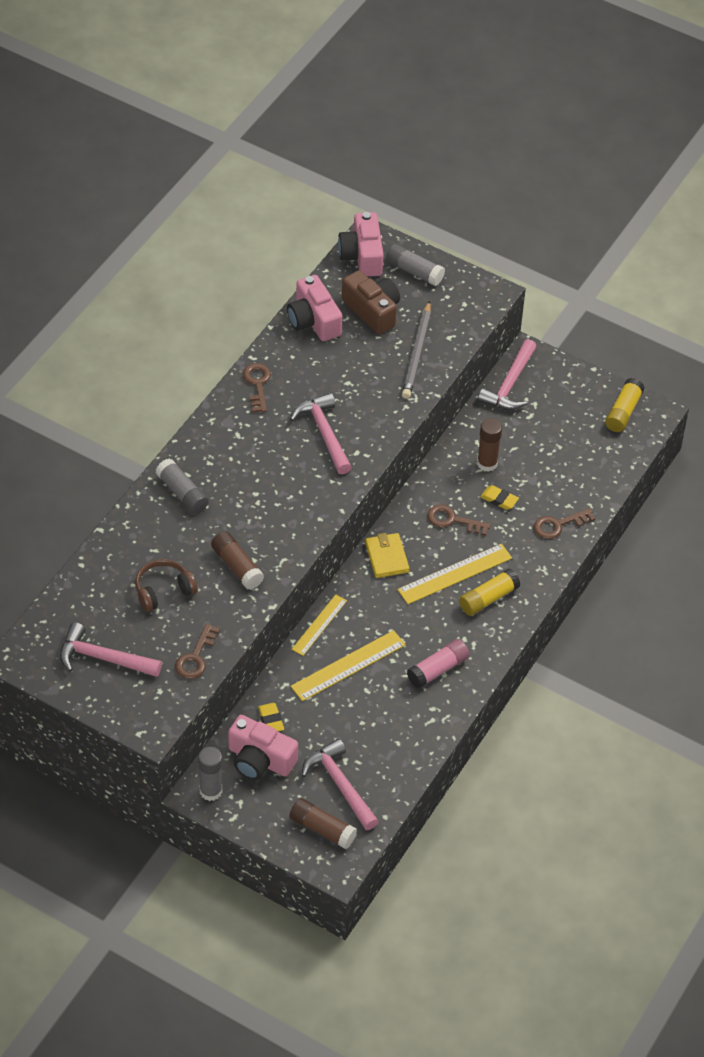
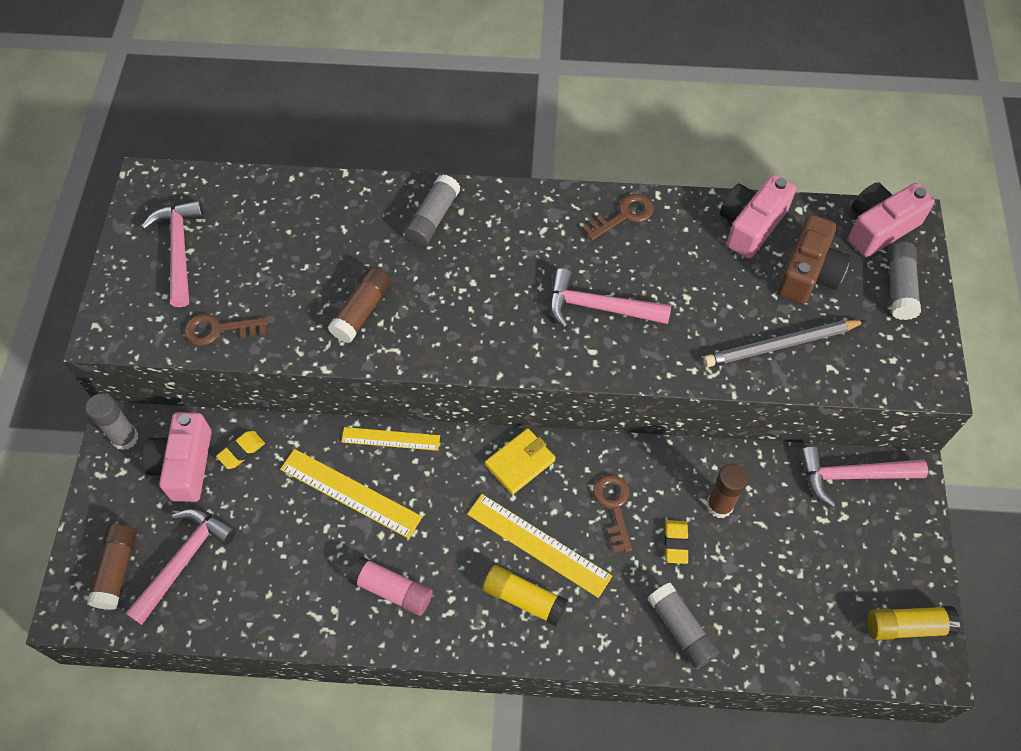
camera: 65 degrees right, 10 degrees up
brown headphones [135,559,198,612] -> none
pink hammer [290,393,352,475] -> pink hammer turned 120 degrees counterclockwise [549,268,671,328]
brown key [534,508,596,539] -> grey glue stick [648,583,719,669]

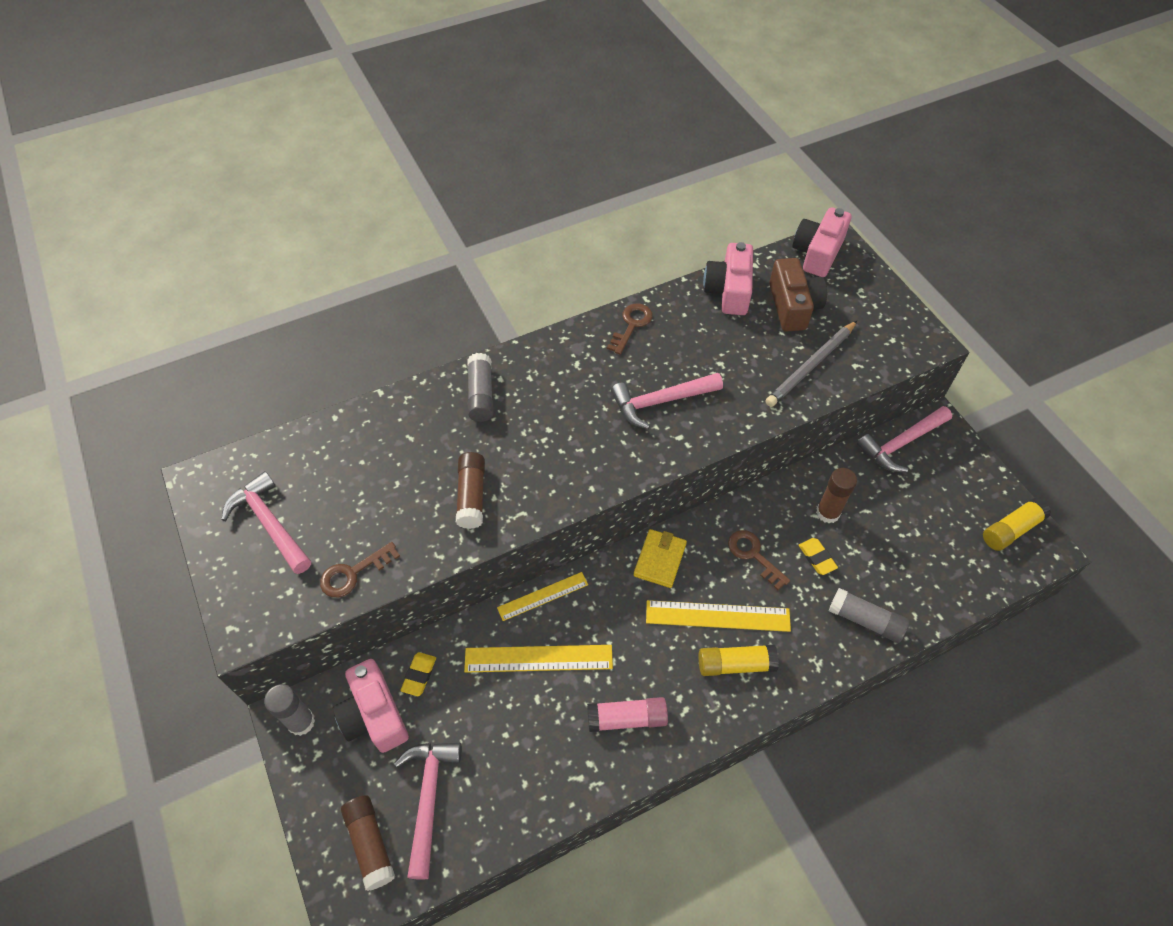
camera: 30 degrees left, 5 degrees down
grey glue stick [887,242,921,320] -> none

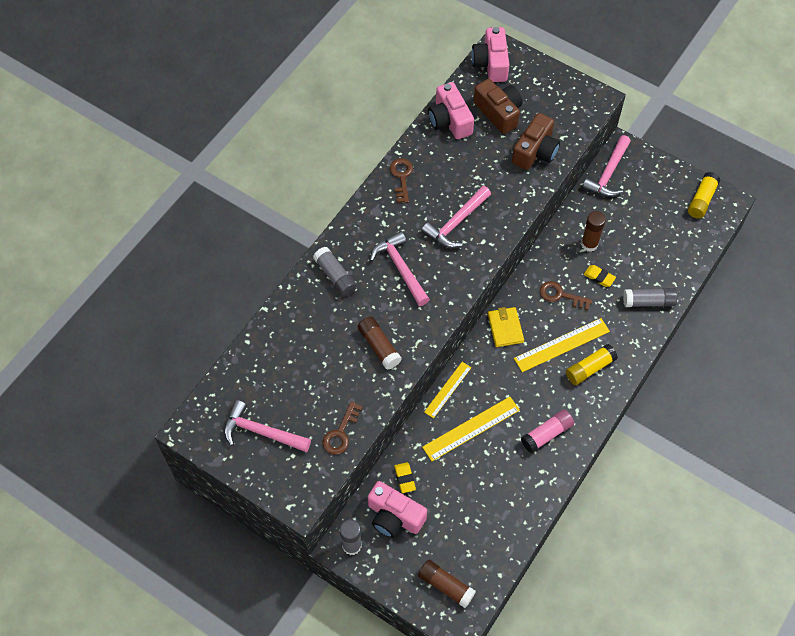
camera: 30 degrees left, 5 degrees up
pink hammer [394,743,462,880] -> pink hammer moved to [370,231,430,306]
grey pencil [765,321,857,407] -> brown camera [512,113,560,170]

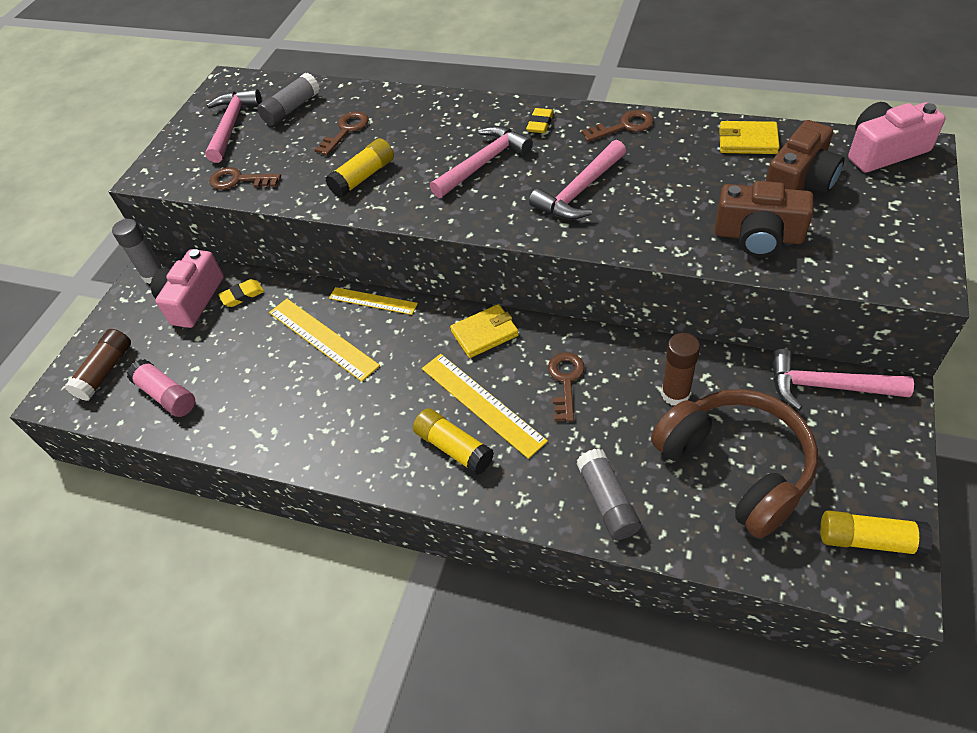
camera: 80 degrees right, 10 degrees down
grey glue stick [313,247,357,297] -> grey glue stick moved to [257,73,320,126]
brown glue stick [358,317,402,370] -> yellow glue stick [326,138,394,198]
pink hammer [421,186,491,248] -> pink hammer turned 75 degrees counterclockwise [529,140,626,220]
pink camera [428,82,474,139] -> yellow wallet [719,121,780,154]
pink glue stick [521,409,574,453] -> pink glue stick moved to [127,359,195,417]
yellow eraser [584,265,616,287] -> yellow eraser moved to [526,108,554,133]
none -> brown key [314,111,369,156]
none -> brown headphones [651,389,818,538]

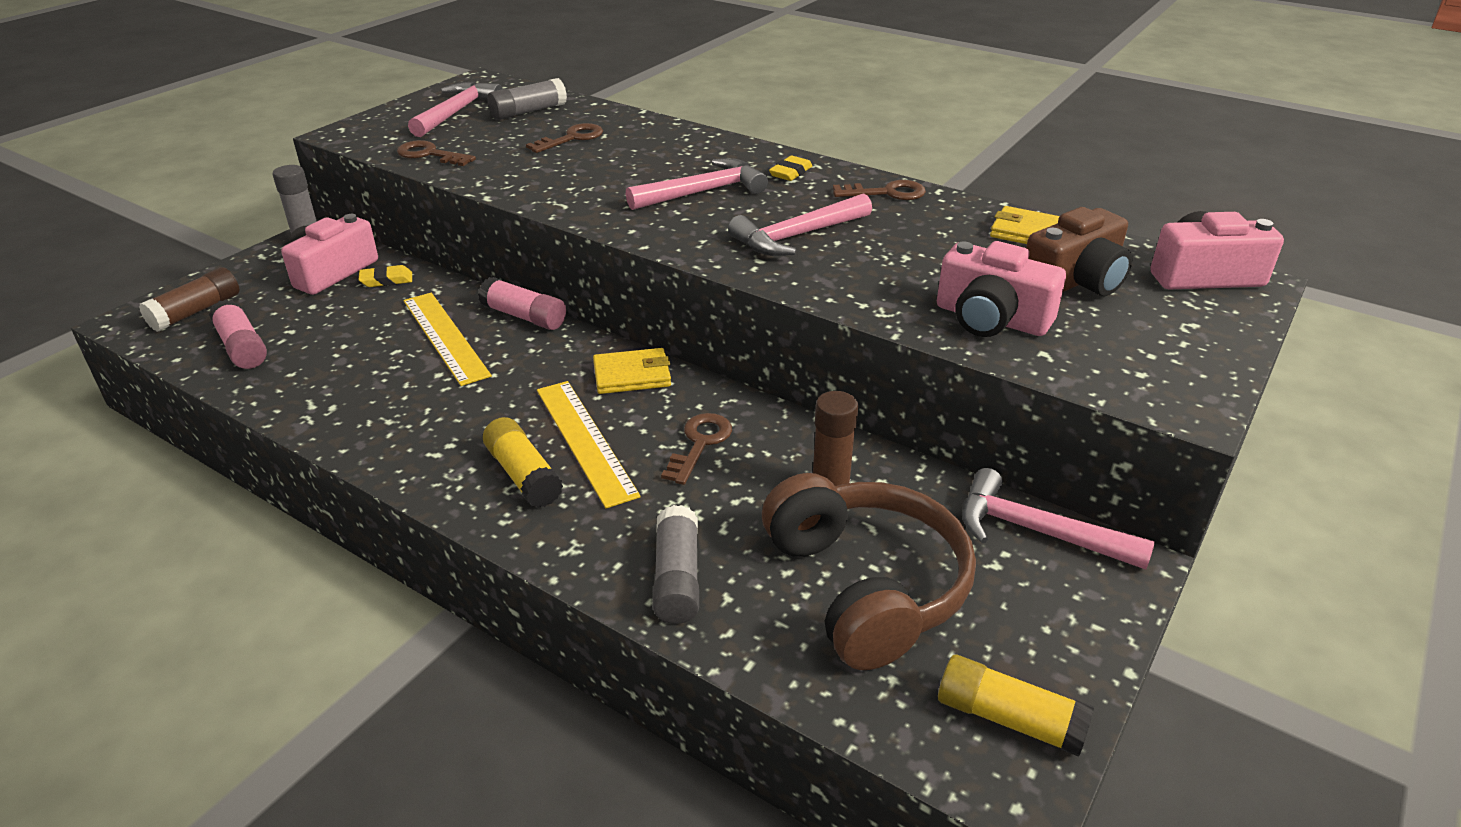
camera: 10 degrees right, 15 degrees down
yellow glue stick [326,138,394,198] -> none
yellow ruler [329,287,418,315] -> pink glue stick [478,277,566,330]
brown camera [715,181,814,257] -> pink camera [937,241,1066,337]

